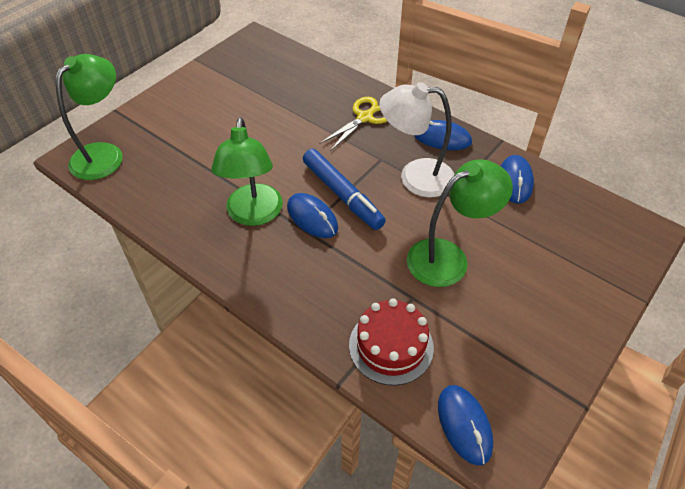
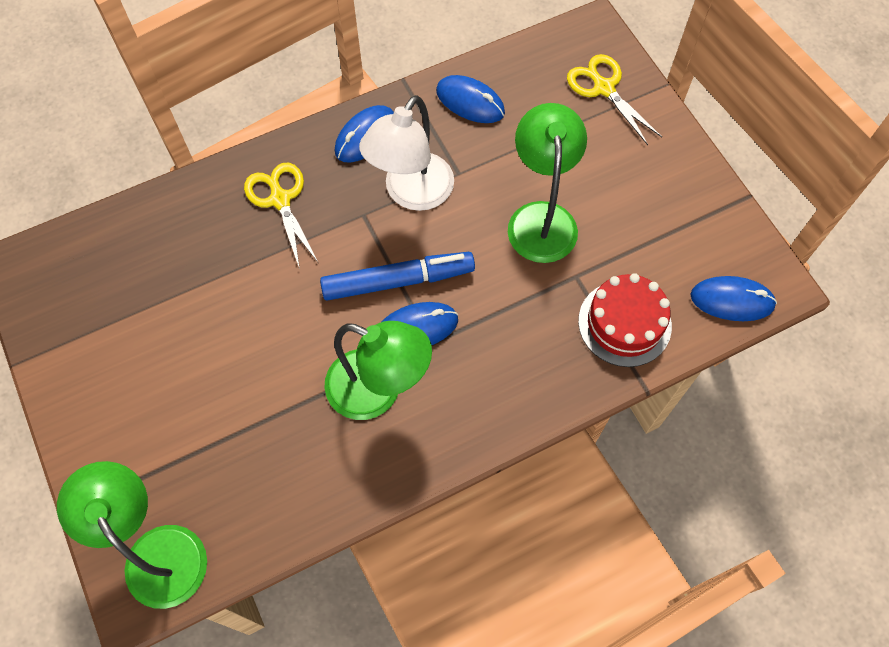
camera: 65 degrees left, 15 degrees up
none -> yellow scissors [567,54,662,145]

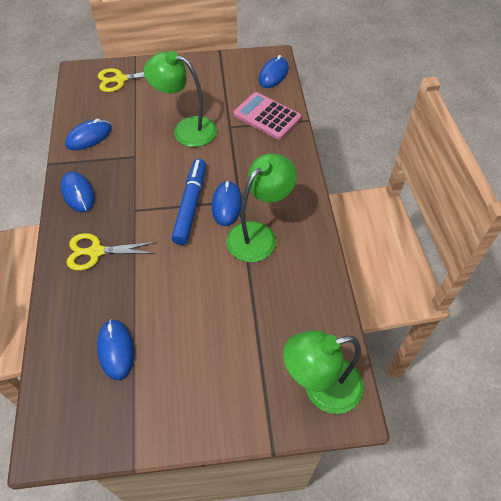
camera: 70 degrees left, 10 degrees down
white lamp [359,95,454,211] -> none
red cake [578,273,672,367] -> pink calculator [233,92,301,140]
none -> blue mouse [97,320,134,380]

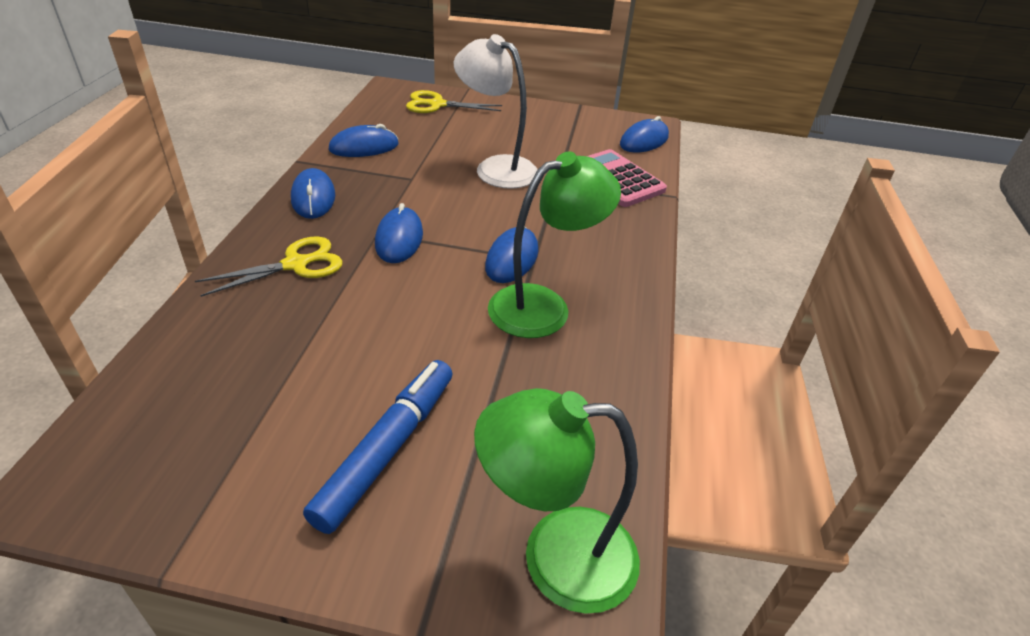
camera: 15 degrees right, 15 degrees down
yellow scissors [67,233,157,271] -> yellow scissors turned 135 degrees clockwise [195,236,343,297]
blue mouse [97,320,134,380] -> blue mouse moved to [375,203,423,263]
green lamp [144,51,217,147] -> white lamp [454,34,538,189]
blue marker [171,159,206,245] -> blue marker moved to [303,360,453,534]

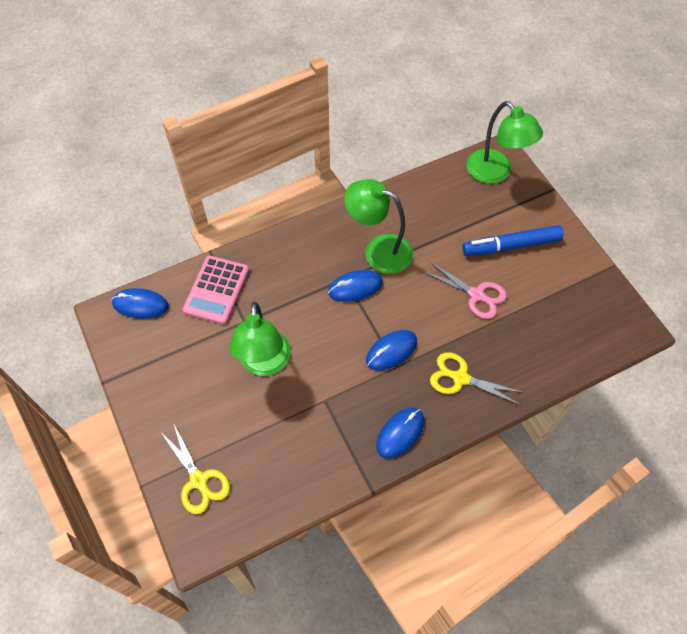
camera: 125 degrees left, 20 degrees up
blue mouse [329,124,398,157] -> none
white lamp [454,34,538,189] -> green lamp [229,302,291,376]
none -> pink scissors [422,261,507,319]

